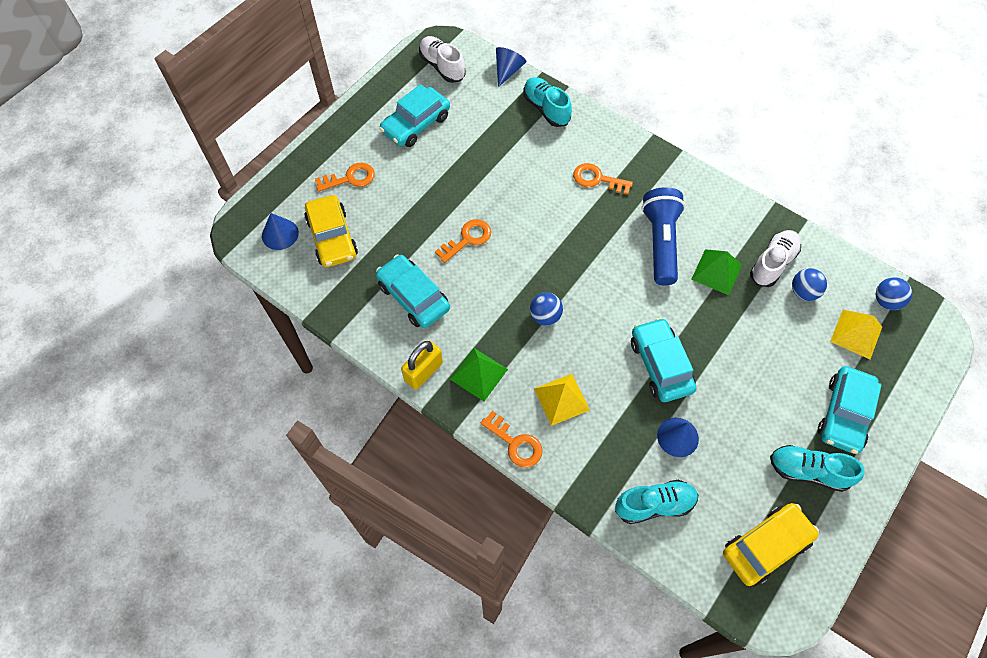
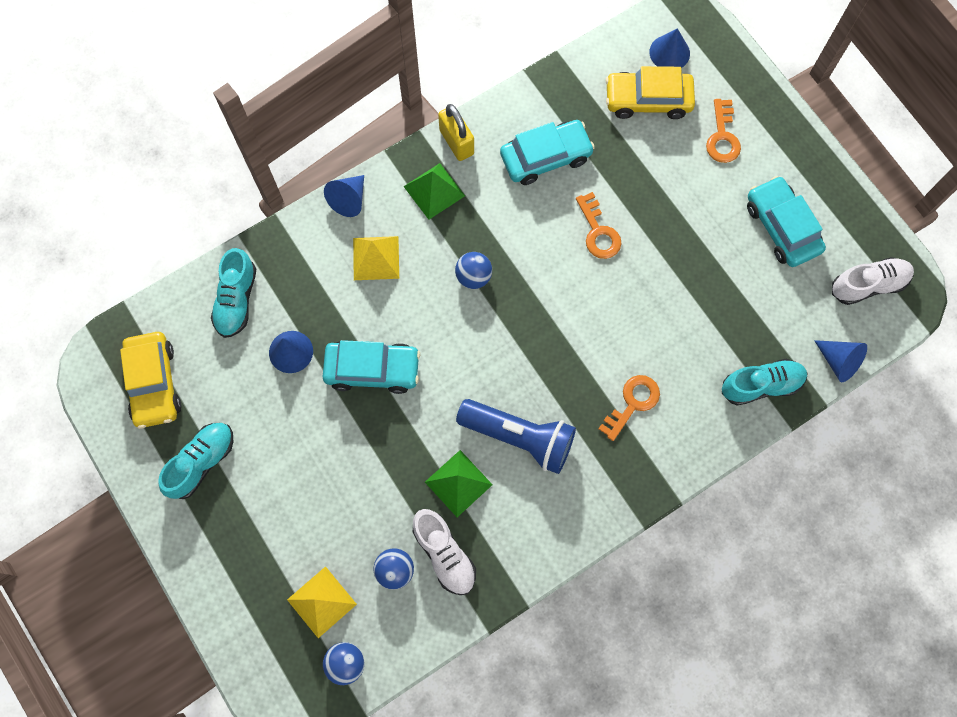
camera: 110 degrees right, 10 degrees up
orange key [480,411,543,468] -> blue cone [324,175,364,217]
turquoise car [818,366,882,454] -> none

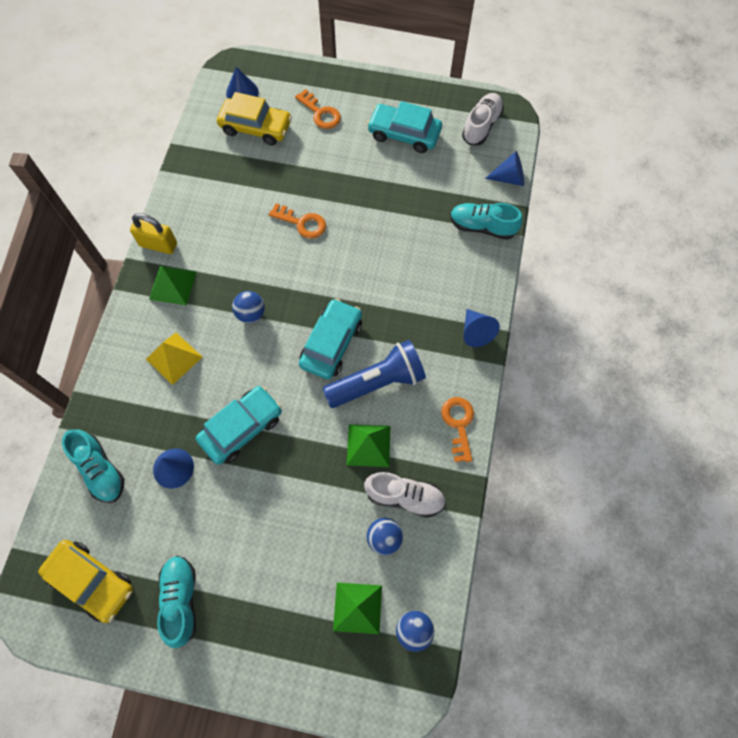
camera: 45 degrees left, 5 degrees down
yellow pyramid [287,566,357,638] -> green pyramid [333,583,382,634]
blue cone [324,175,364,217] -> blue cone moved to [463,309,500,347]
turquoise car [500,120,595,185] -> turquoise car moved to [299,299,362,380]
orange key [599,375,660,441] -> orange key moved to [441,397,474,462]
yellow car [605,66,695,119] -> yellow car turned 120 degrees counterclockwise [217,92,292,146]
turquoise shoe [722,359,807,405] -> turquoise shoe turned 105 degrees counterclockwise [450,203,523,240]

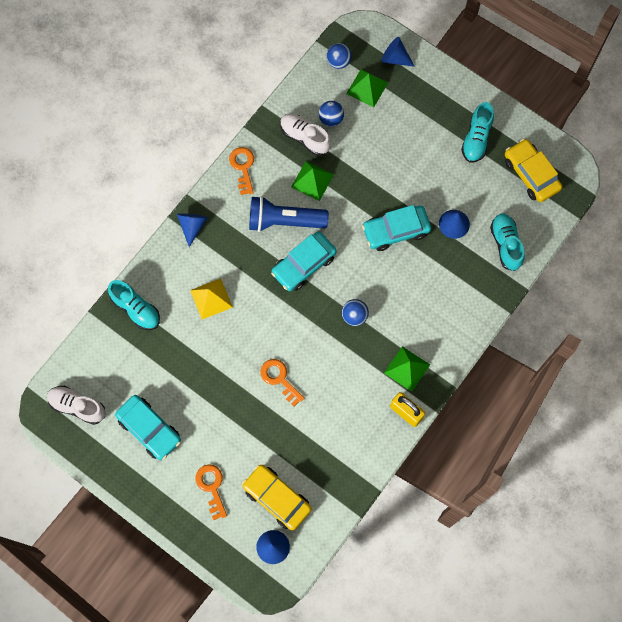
camera: 155 degrees left, 5 degrees up
yellow pyramid [146,333,202,385] -> yellow pyramid moved to [190,278,233,319]
orange key [441,397,474,462] -> orange key turned 150 degrees clockwise [229,147,254,195]
white shoe [462,93,504,145] -> white shoe turned 60 degrees clockwise [47,386,106,425]
blue cone [485,151,524,186] -> blue cone moved to [382,37,415,67]

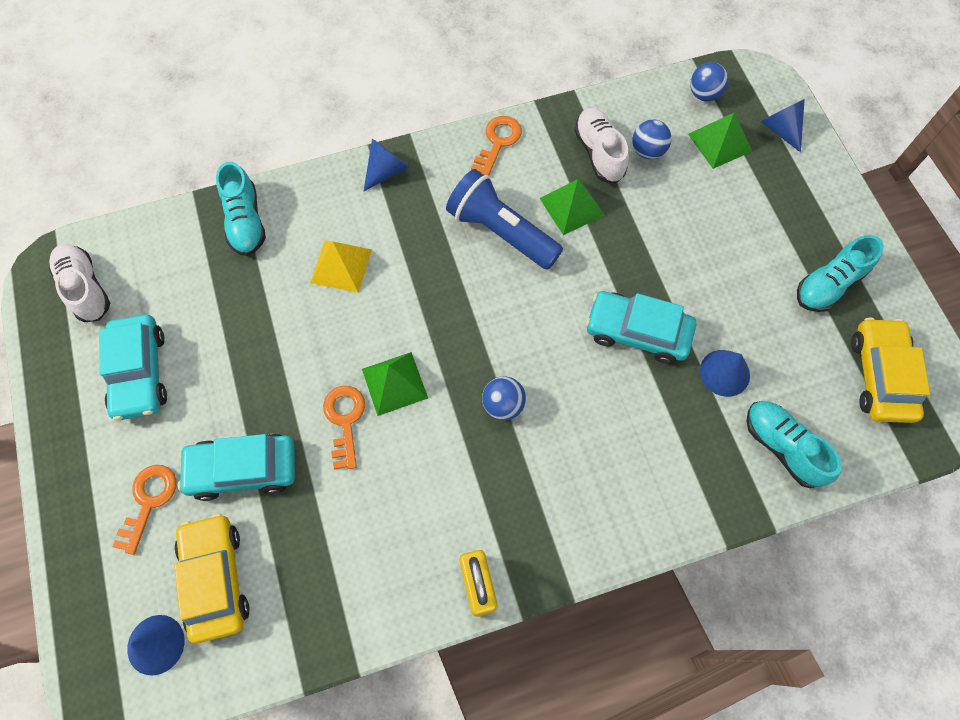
camera: 35 degrees right, 5 degrees down
turquoise car [271,232,337,291] -> turquoise car moved to [178,434,295,501]
green pyramid [384,346,430,392] -> green pyramid moved to [362,352,428,416]
turquoise shoe [490,213,525,271] -> turquoise shoe turned 60 degrees counterclockwise [747,401,842,488]

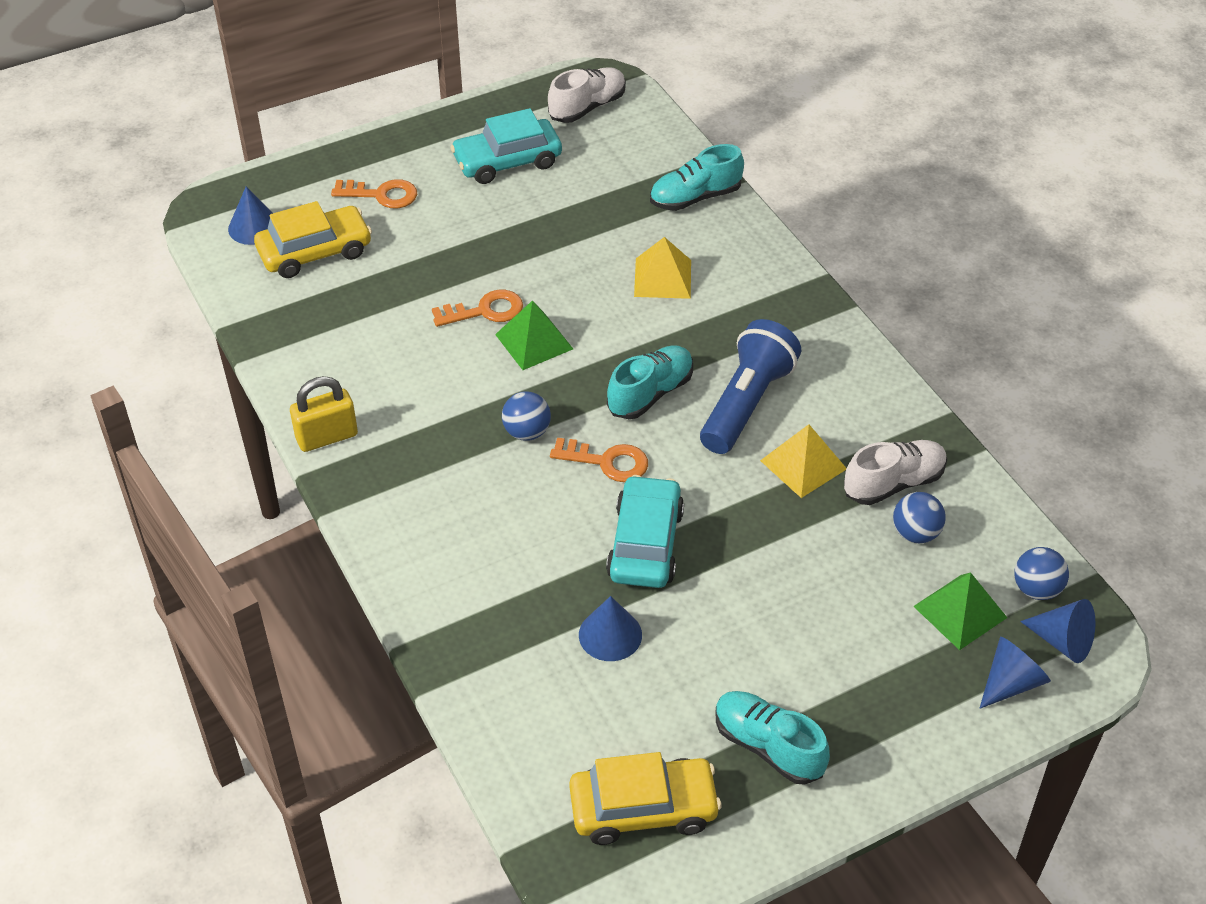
camera: 80 degrees right, 20 degrees down
turquoise car [178,434,295,501] -> none
blue cone [364,139,409,191] -> blue cone moved to [1020,599,1095,663]
orange key [471,116,522,176] -> orange key moved to [550,438,648,482]
green pyramid [539,179,605,235] -> yellow pyramid [760,424,847,498]
turquoise shoe [747,401,842,488] -> turquoise shoe moved to [607,345,693,419]

